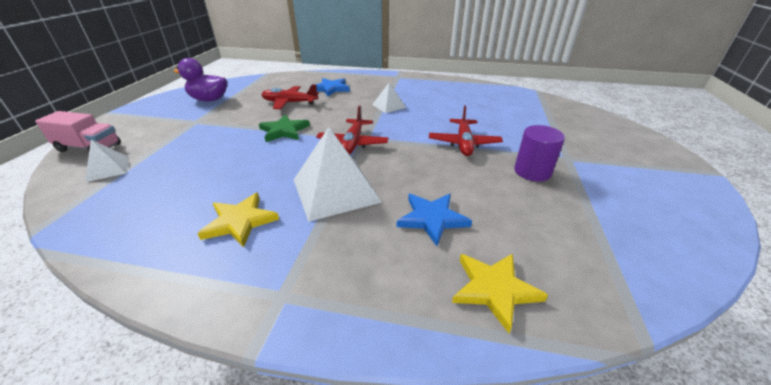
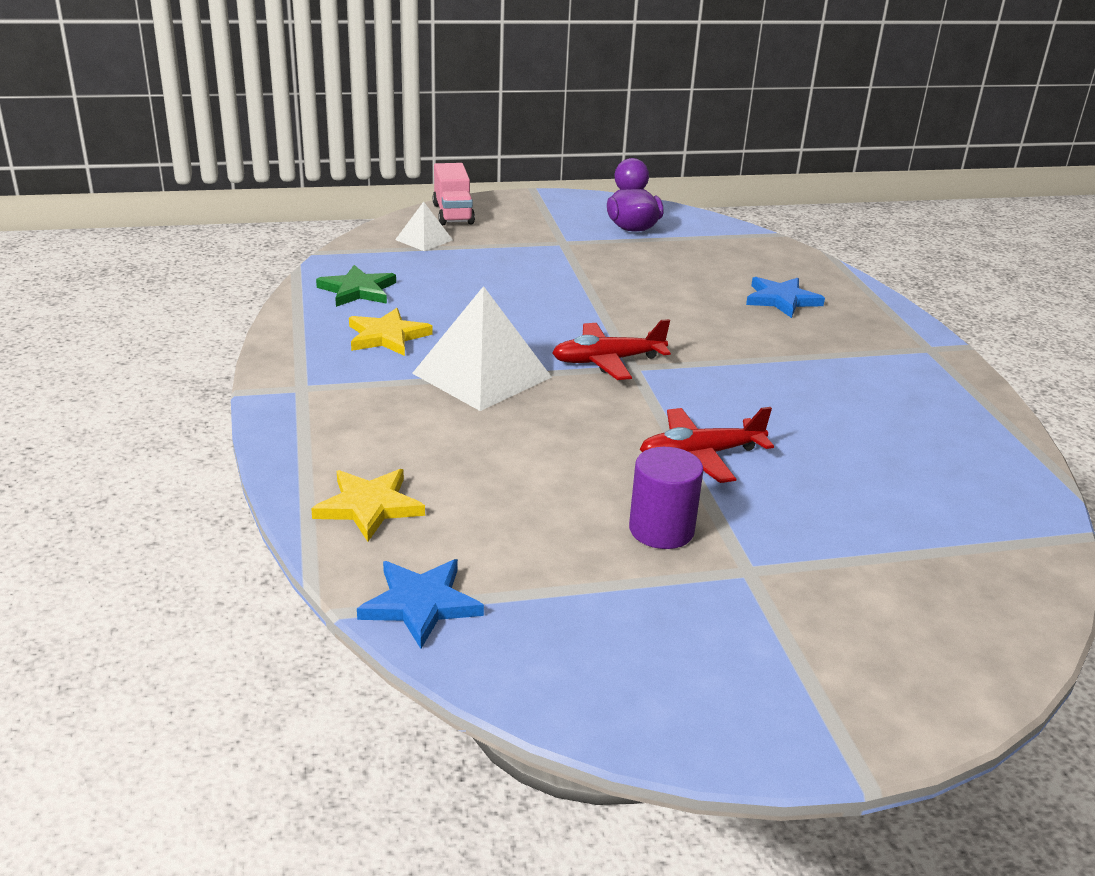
camera: 65 degrees right, 5 degrees down
green star [259,115,310,142] -> green star moved to [316,265,396,307]
red plane [261,84,319,109] -> none
white pyramid [372,82,406,113] -> none
blue star [397,194,472,246] -> blue star moved to [357,559,484,649]

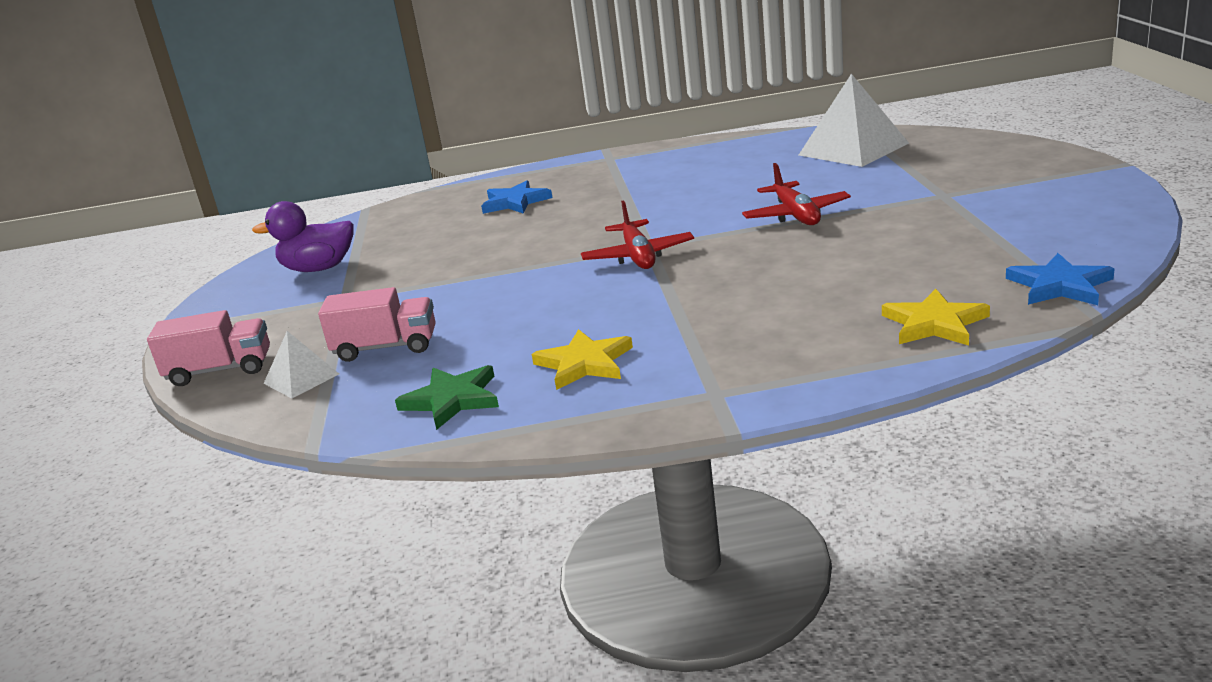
camera: 80 degrees left, 5 degrees down
white pyramid [412,286,552,411] -> white pyramid moved to [799,74,909,167]
purple cylinder [629,447,704,549] -> none
none -> pink truck [318,287,435,362]

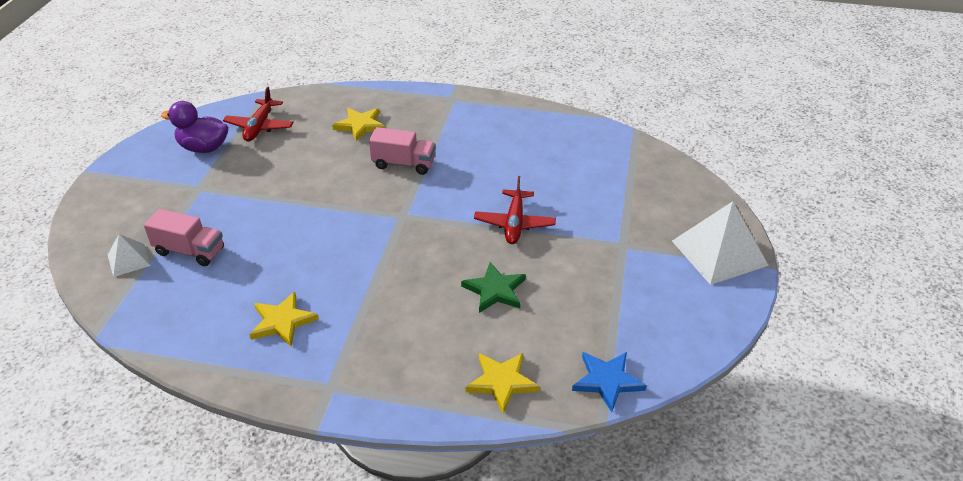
camera: 15 degrees right, 15 degrees up
pink truck [147,310,270,386] -> pink truck moved to [369,127,436,175]
green star [395,365,499,430] -> green star moved to [461,262,526,313]
blue star [481,181,552,214] -> yellow star [332,108,385,142]
red plane [581,200,694,269] -> red plane moved to [223,86,294,141]
white pyramid [799,74,909,167] -> white pyramid moved to [672,201,769,285]

